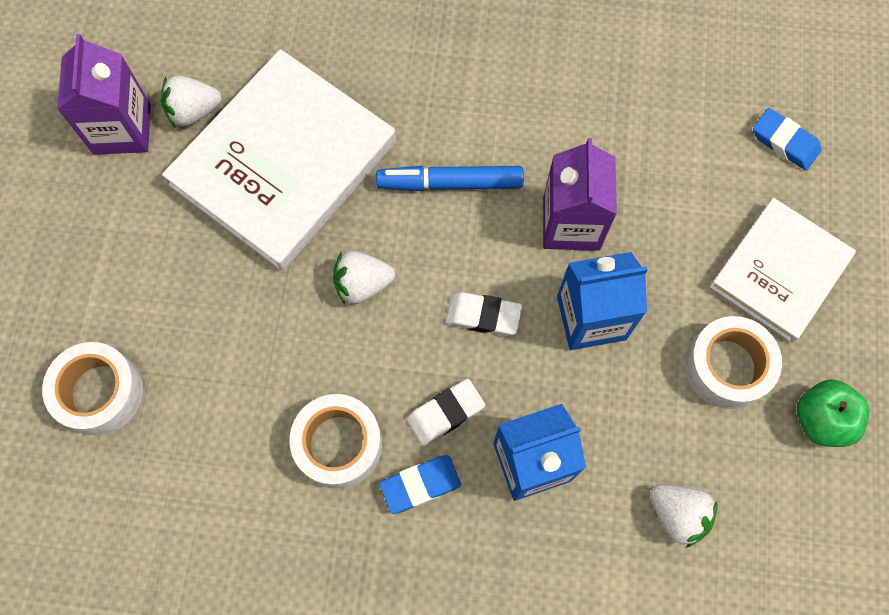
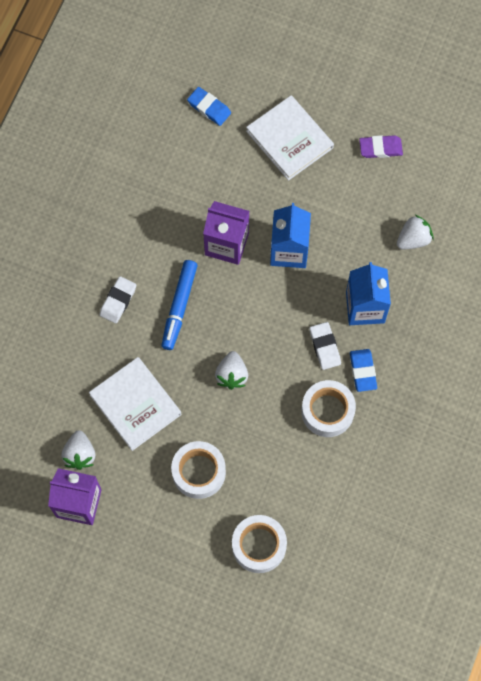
camera: 75 degrees left, 0 degrees up
white book [162,49,396,271] -> white book [89,357,181,451], size x0.62
white eraser [446,292,522,336] -> white eraser moved to [100,276,136,324]
white tape [685,316,782,409] -> white tape moved to [171,441,226,499]
blue eraser [753,108,822,171] -> blue eraser turned 75 degrees clockwise [187,87,231,126]
green apple [797,379,869,447] -> purple eraser [359,135,403,158]

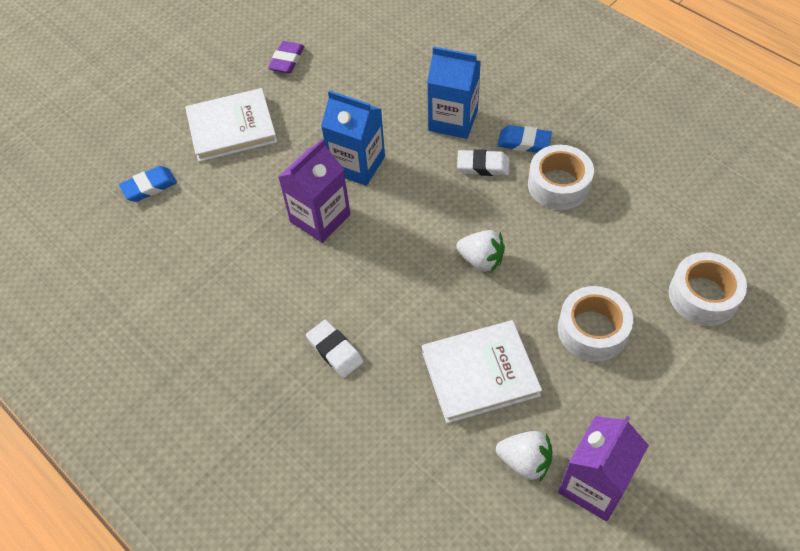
camera: 65 degrees left, 15 degrees down
blue marker [161,260,198,350] -> none
white strawberry [397,215,434,249] -> none

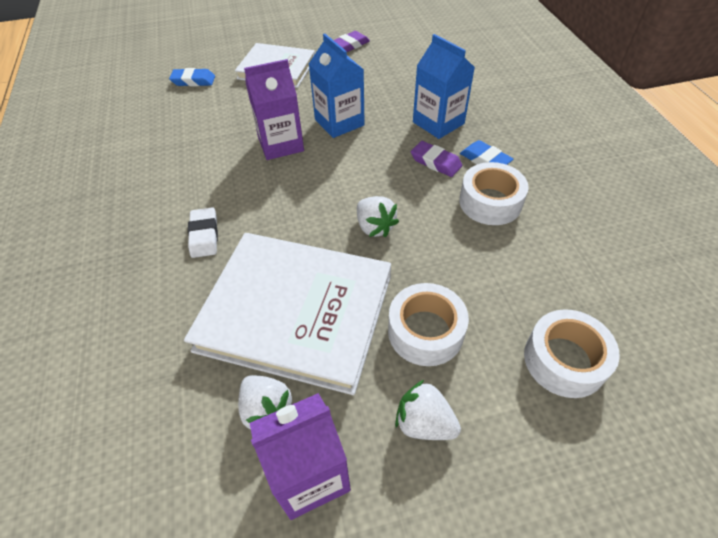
camera: 30 degrees right, 5 degrees down
white book [422,320,542,423] -> white book [184,233,391,395], size x1.62
white eraser [457,149,509,176] -> purple eraser [411,141,462,177]
none -> white strawberry [395,380,461,440]

